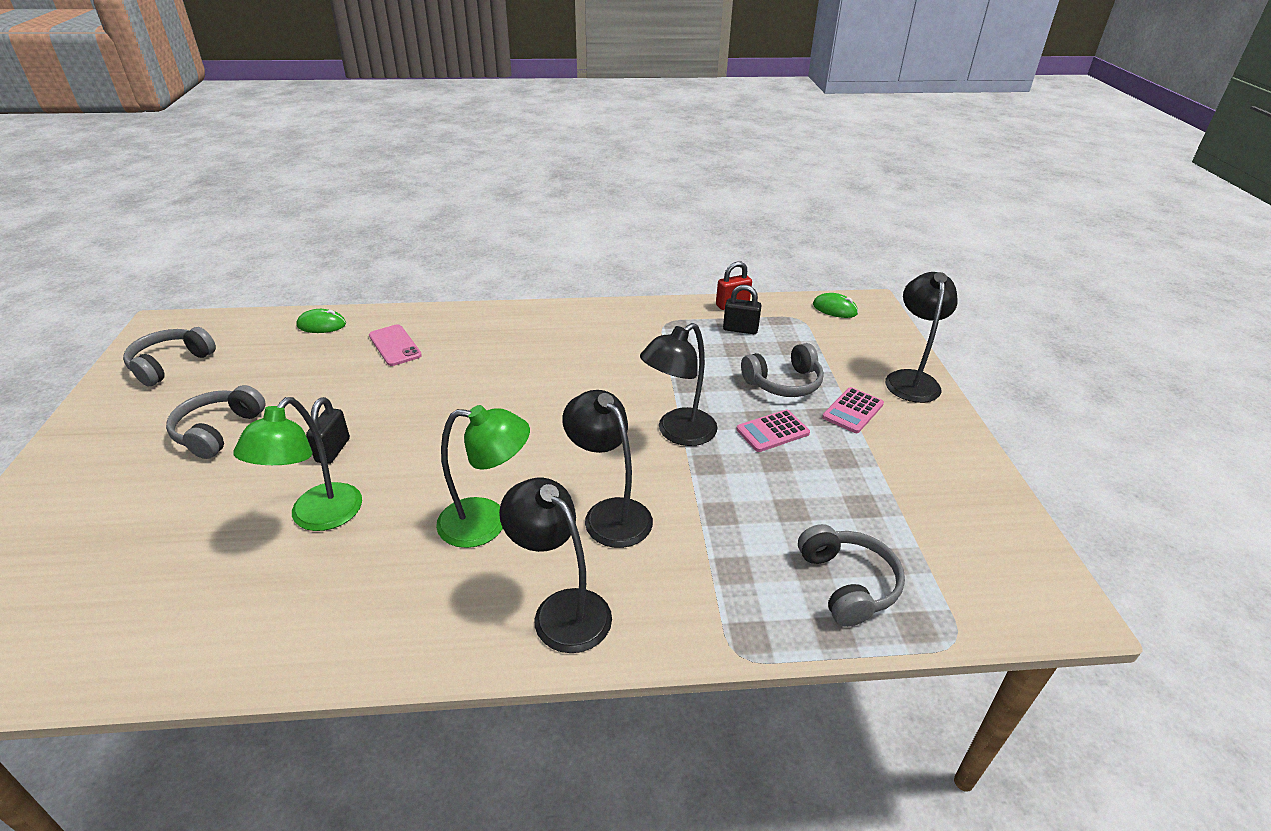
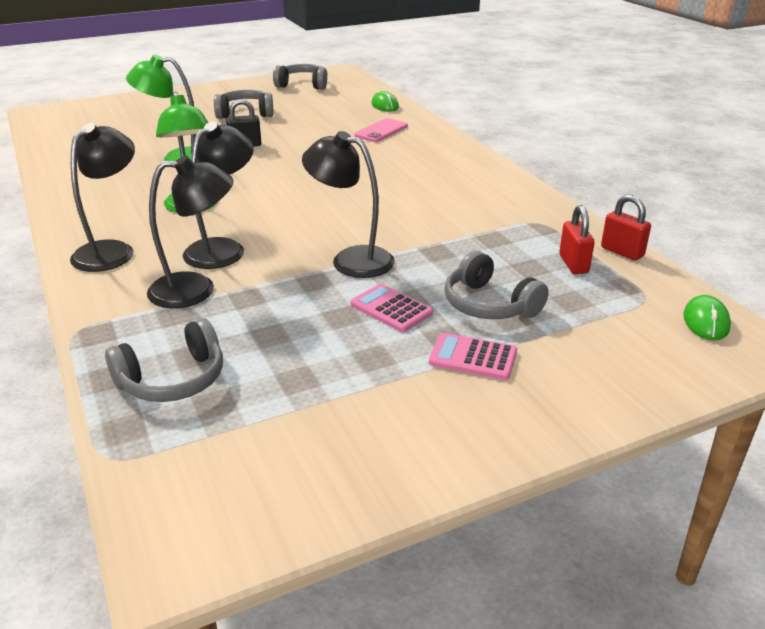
camera: 70 degrees right, 5 degrees down
black padlock [723,285,762,334] -> red padlock [559,205,595,274]
black lamp [885,272,958,403] -> black lamp moved to [147,156,234,308]

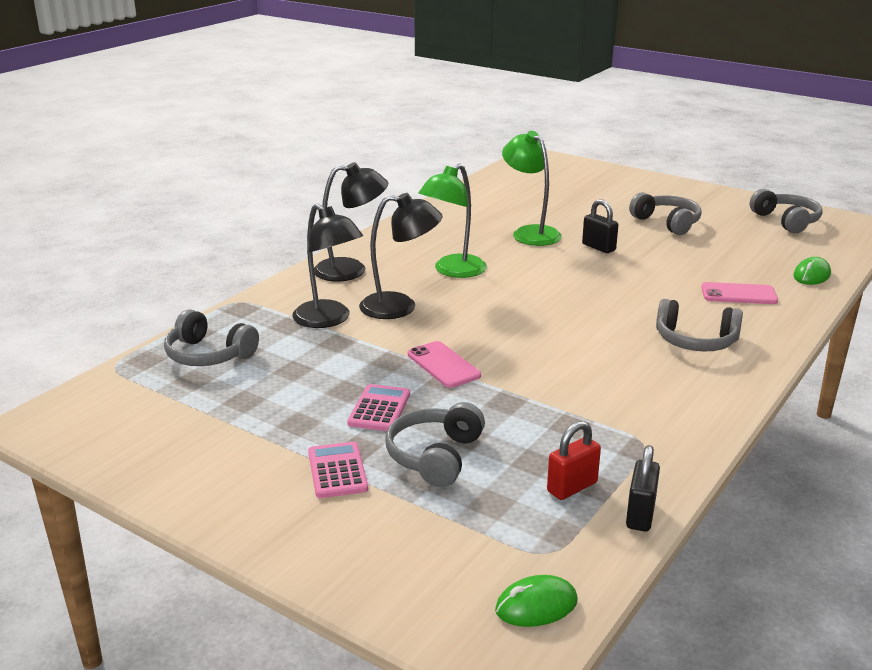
camera: 60 degrees right, 5 degrees down
black lamp [302,131,395,278] -> pink phone [408,341,481,388]
red padlock [601,195,651,261] -> black padlock [626,445,660,531]
none -> grey headphones [656,299,743,352]

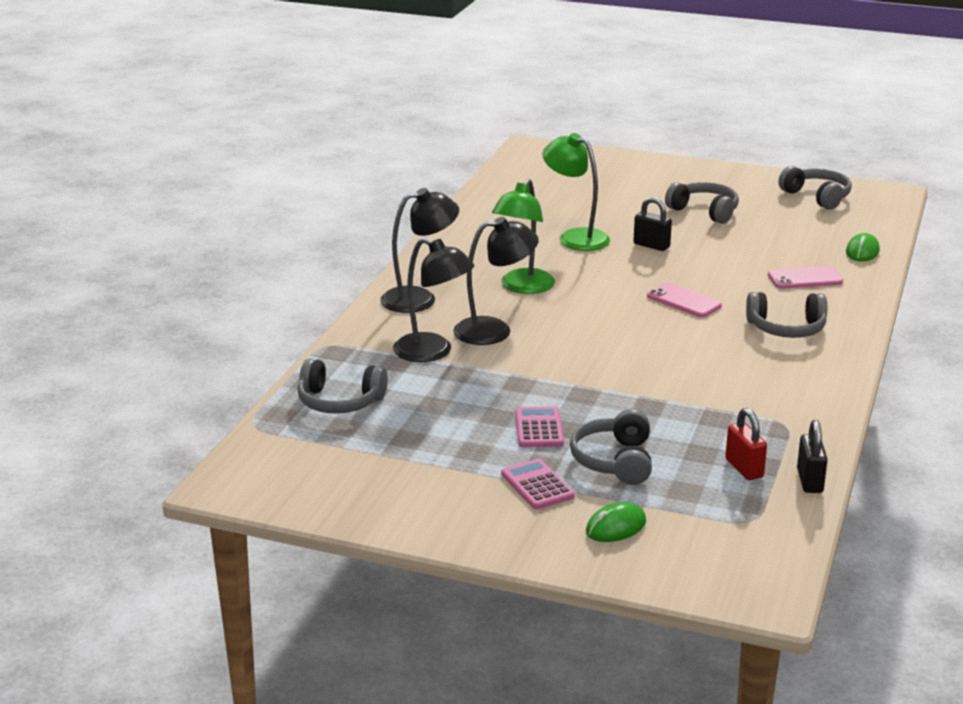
camera: 15 degrees left, 0 degrees up
pink phone [408,341,481,388] -> pink phone moved to [647,283,722,317]
green mouse [495,575,578,627] -> green mouse moved to [586,502,646,542]
red padlock [547,421,601,500] -> red padlock turned 60 degrees counterclockwise [725,408,767,480]

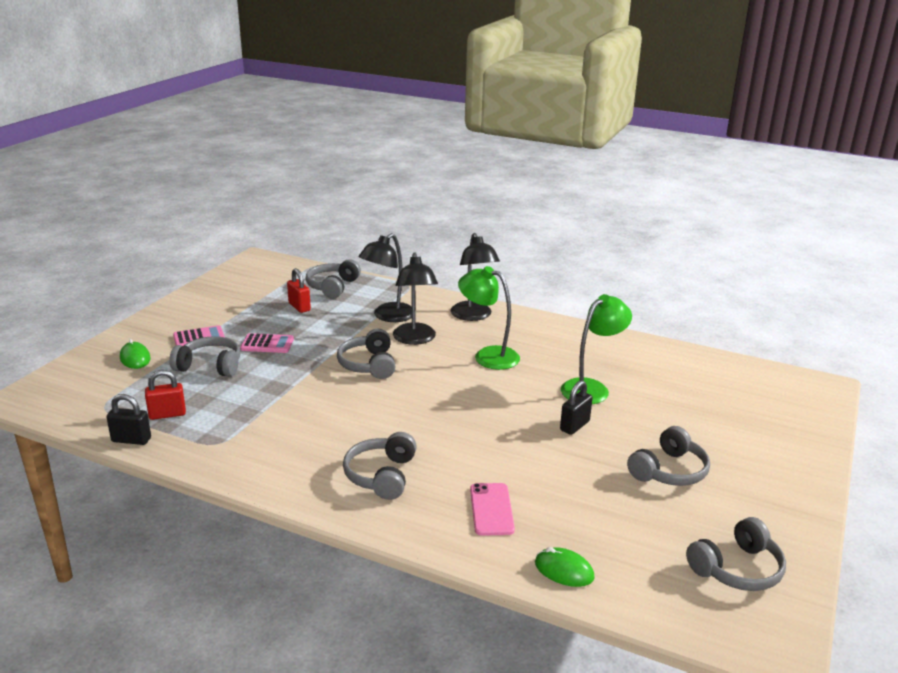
camera: 95 degrees right, 0 degrees up
pink phone [647,283,722,317] -> none
none -> red padlock [287,268,311,313]
none -> grey headphones [337,329,396,379]

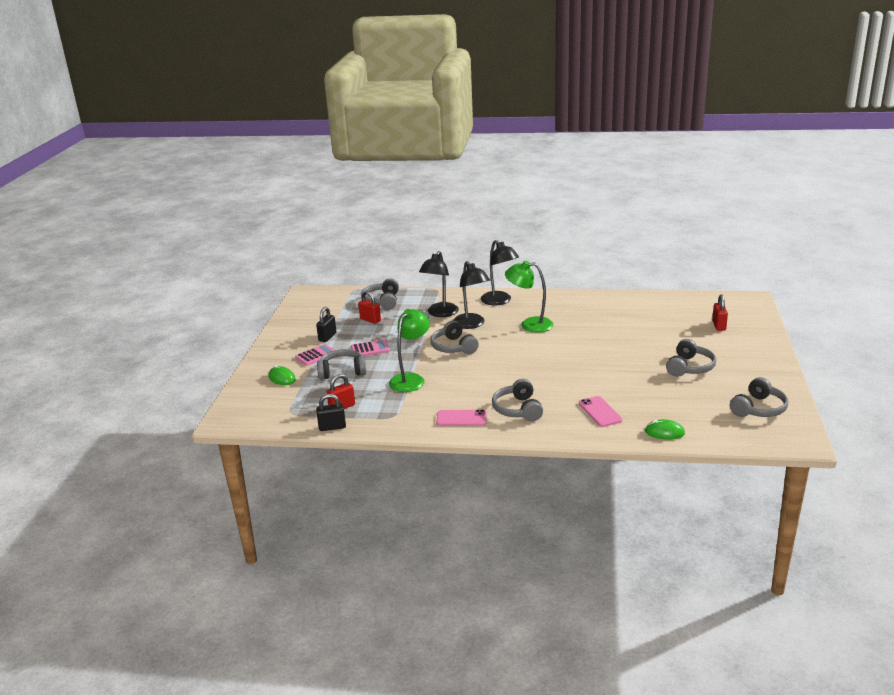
camera: 15 degrees left, 0 degrees up
black padlock [560,380,592,435] -> black padlock moved to [316,307,337,342]
green lamp [561,294,632,404] -> green lamp moved to [389,309,430,392]
none -> pink phone [436,410,487,426]
none -> red padlock [712,295,728,331]

